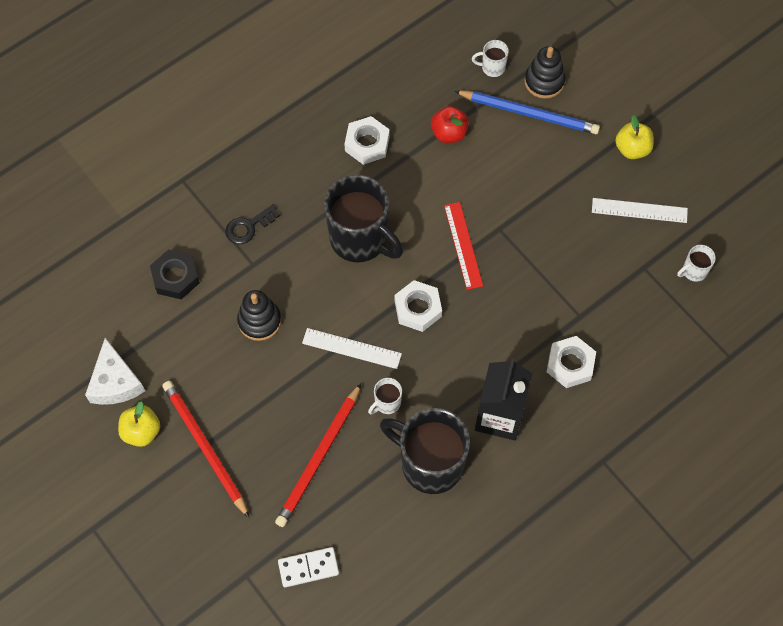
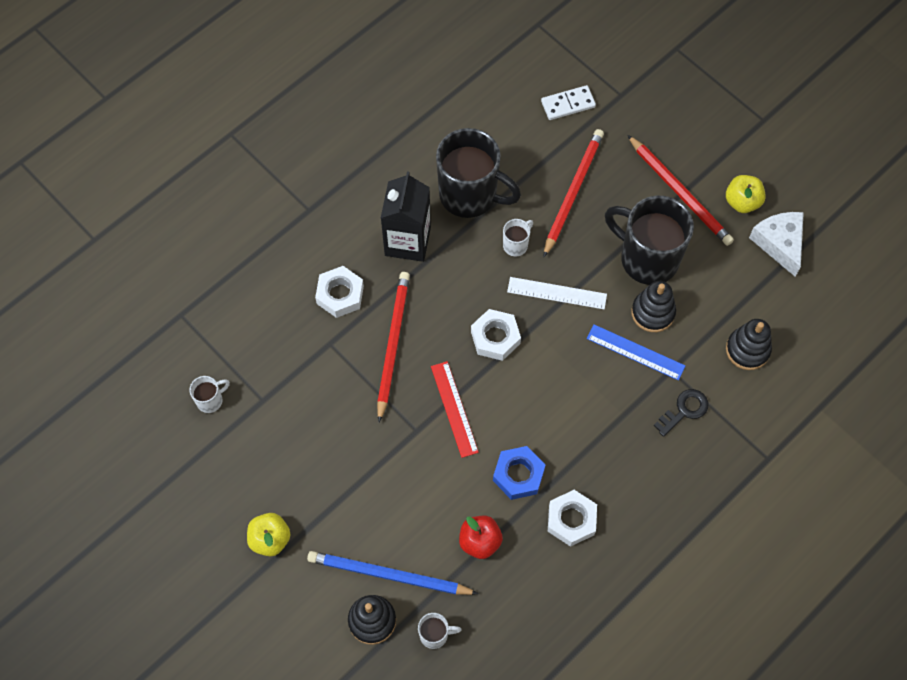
camera: 175 degrees right, 0 degrees up
black nut [150,249,200,299] -> black stacking toy [726,319,772,370]
black mug [324,175,403,262] -> black mug moved to [605,196,694,285]
white ruler [592,198,688,223] -> none
none -> red pencil [377,272,410,422]
none -> blue nut [493,446,545,500]
none -> blue ruler [587,325,685,380]

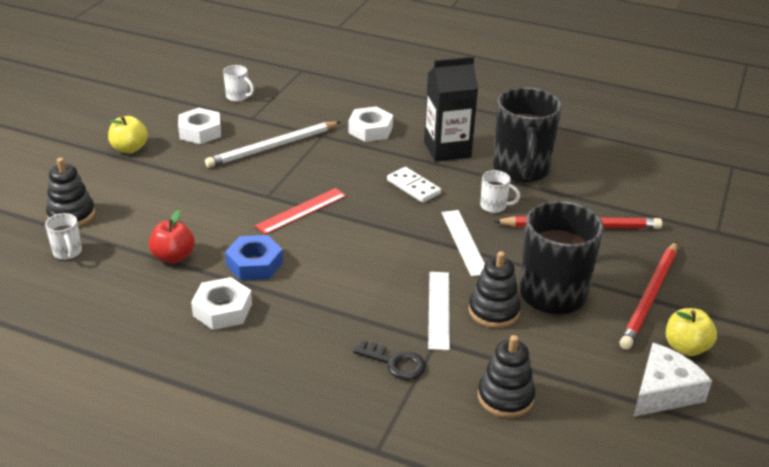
camera: 65 degrees right, 30 degrees down
blue pencil [307,551,479,595] -> none
red pencil [377,272,410,422] -> none
white nut [471,309,521,361] -> white nut moved to [178,108,221,144]
white domino [541,85,596,120] -> white domino moved to [387,167,441,203]
blue ruler [587,325,685,380] -> white ruler [428,272,450,351]
none -> white pencil [205,121,340,168]

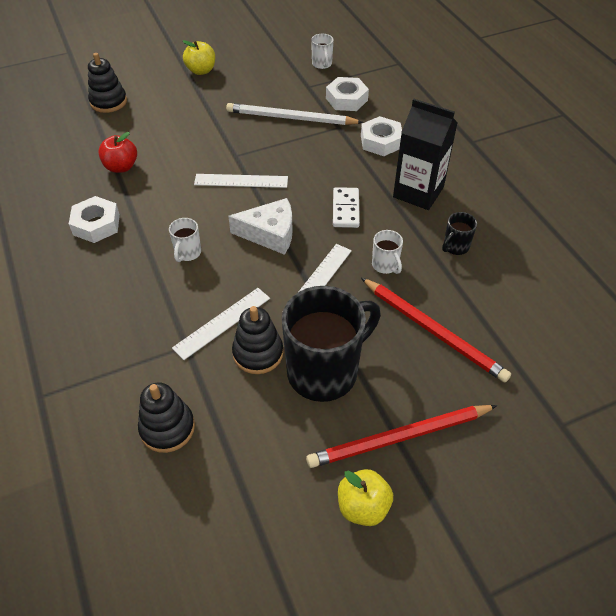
camera: 45 degrees right, 15 degrees up
white mug [45,213,82,260] -> white mug moved to [169,218,201,262]
white nut [178,108,221,144] -> white nut moved to [326,77,369,111]
blue nut [225,235,283,281] -> none
red ruler [255,188,347,235] -> white ruler [194,174,288,188]
black key [353,340,426,380] -> none
black mug [493,87,562,183] -> black mug [442,212,477,255], size x0.43
white cheese [633,343,712,417] -> white cheese moved to [228,198,293,255]

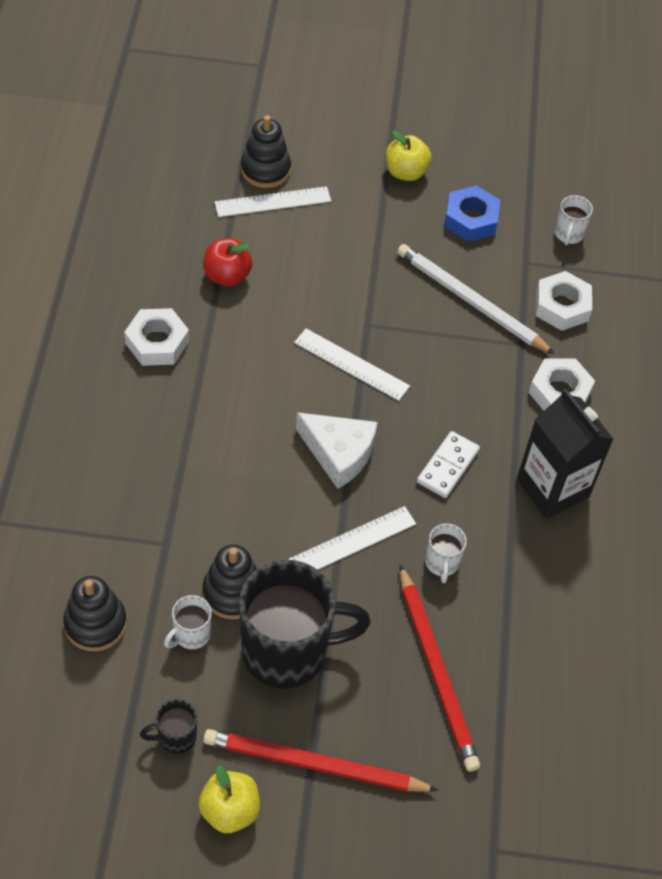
camera: 25 degrees right, 5 degrees up
white mug [169,218,201,262] -> white mug moved to [164,595,212,649]
white ruler [172,288,270,360] -> white ruler moved to [215,186,331,217]
black mug [442,212,477,255] -> black mug moved to [140,699,197,754]
none -> blue nut [444,185,500,242]

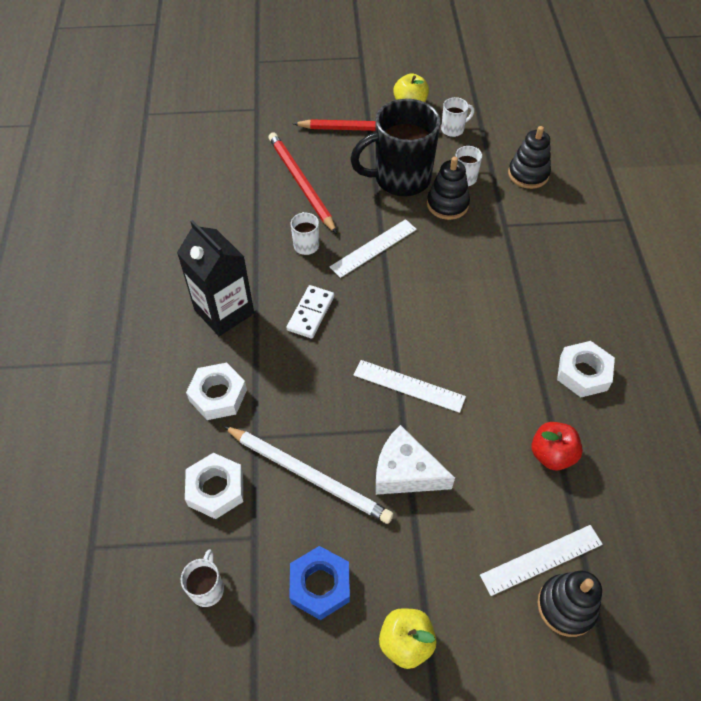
camera: 175 degrees right, 0 degrees up
black mug [140,699,197,754] -> white mug [441,97,474,137]
white cheese [296,412,378,489] -> white cheese moved to [376,425,455,495]

